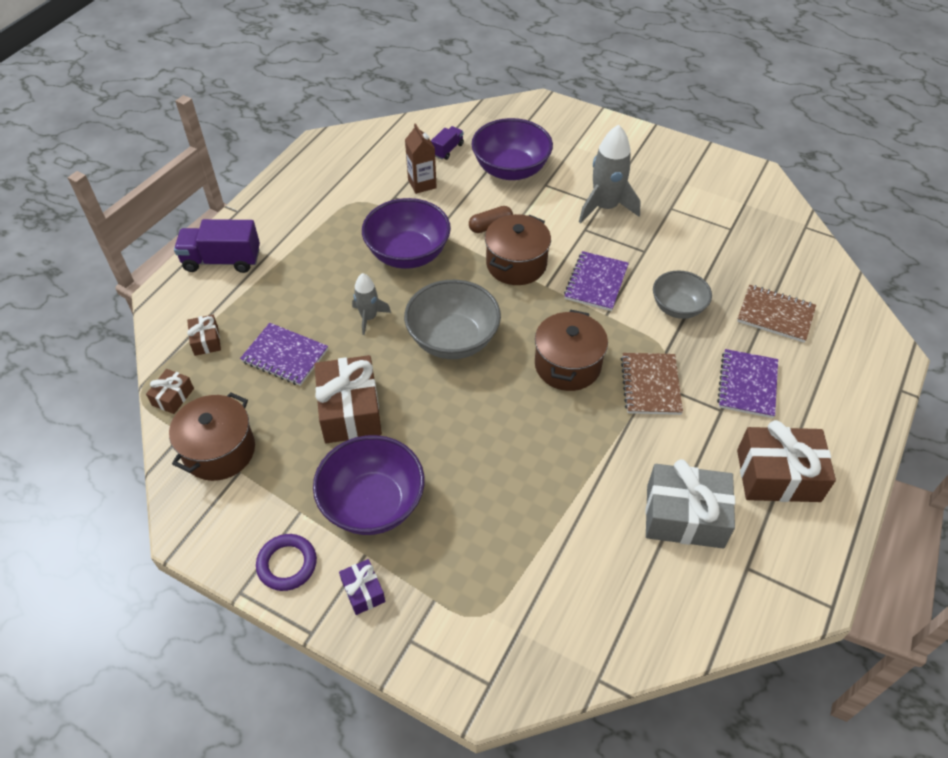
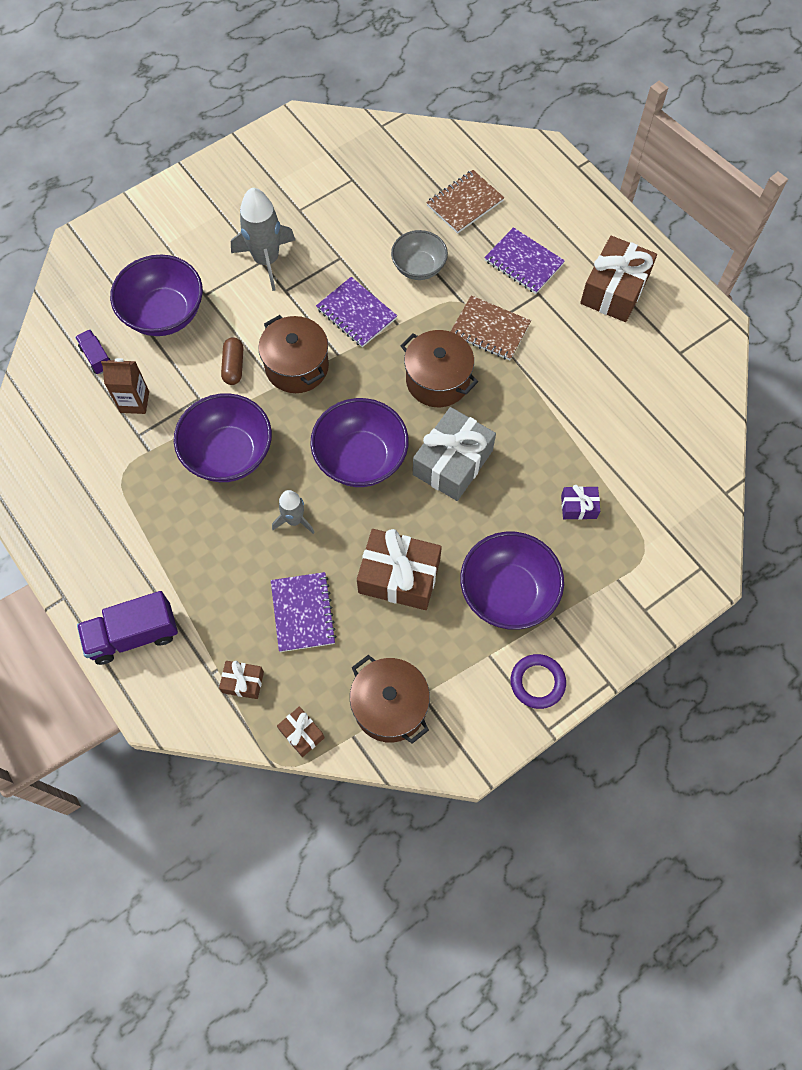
camera: 65 degrees left, 15 degrees up
purple truck [174,219,260,273] -> purple truck turned 45 degrees clockwise [77,591,178,665]
purple notebook [240,323,328,386] -> purple notebook turned 60 degrees counterclockwise [271,572,337,652]
purple gift [339,559,385,615] -> purple gift moved to [561,485,600,520]
grey bowl [404,280,501,359] -> purple bowl [310,398,409,487]
grey gift [645,459,735,548] -> grey gift moved to [413,407,496,501]

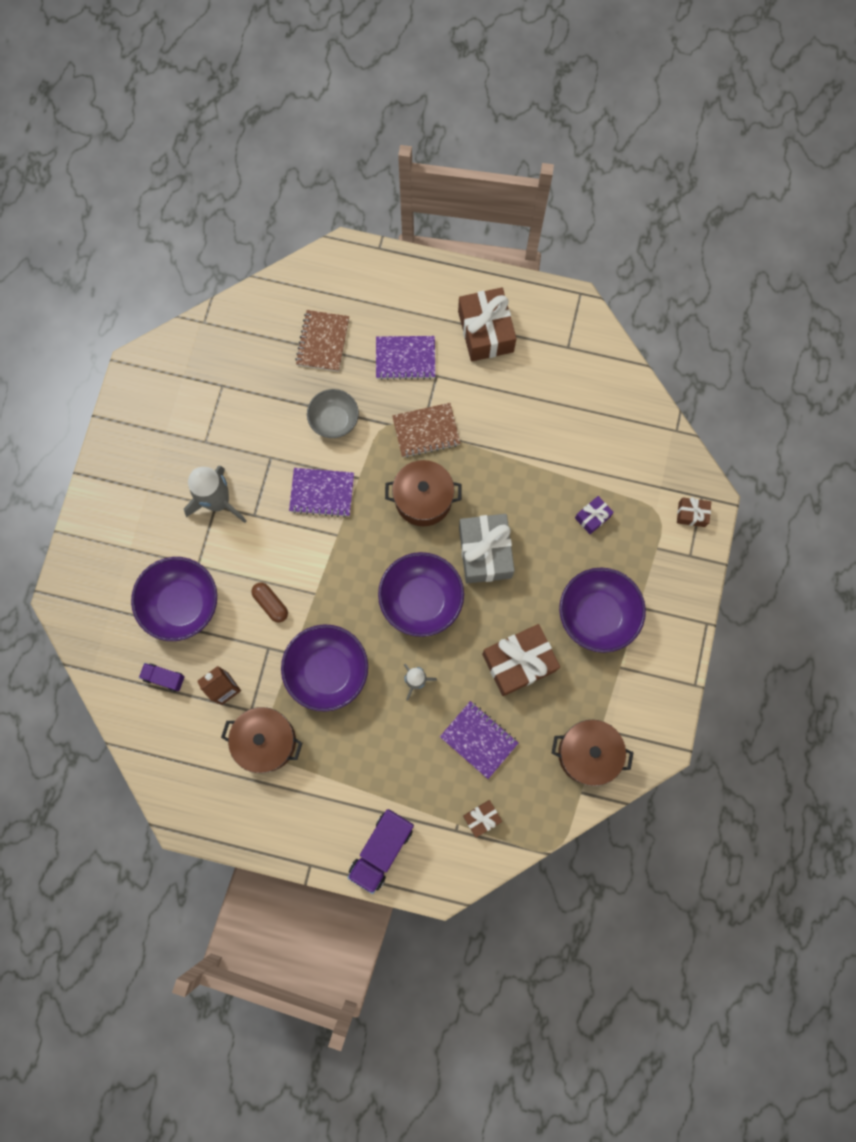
camera: 40 degrees left, 10 degrees up
brown pot [258,315,329,393] -> brown pot moved to [221,707,302,773]
brown gift [277,706,325,757] -> brown gift moved to [677,497,711,527]
purple ring [511,654,566,709] -> none

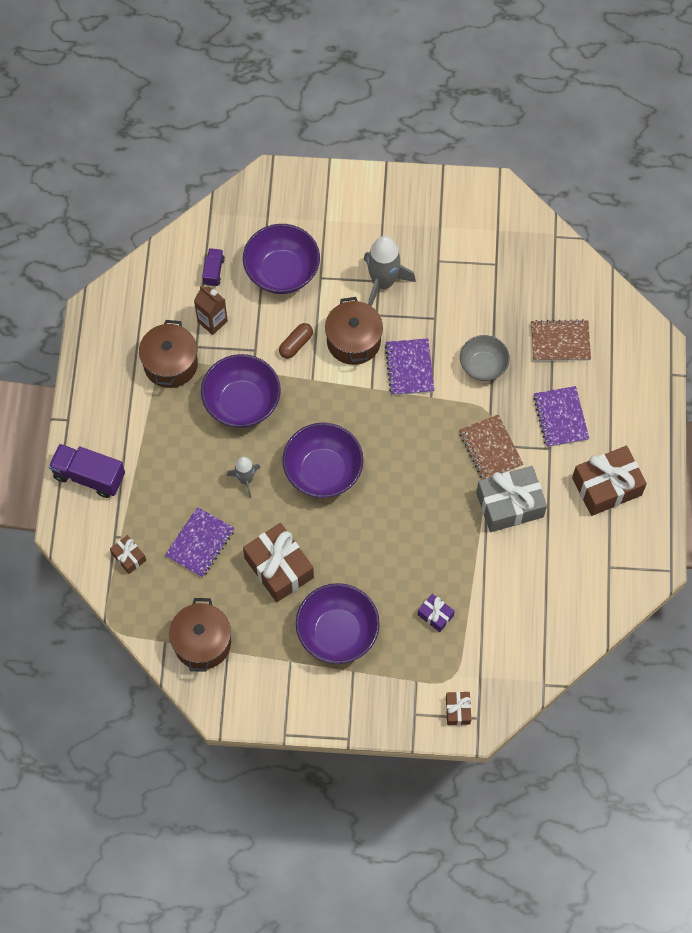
camera: 80 degrees right, 10 degrees down
brown pot [385,460,462,526] -> brown pot moved to [325,297,383,365]
grey gift [459,514,515,584] -> grey gift moved to [476,466,547,532]

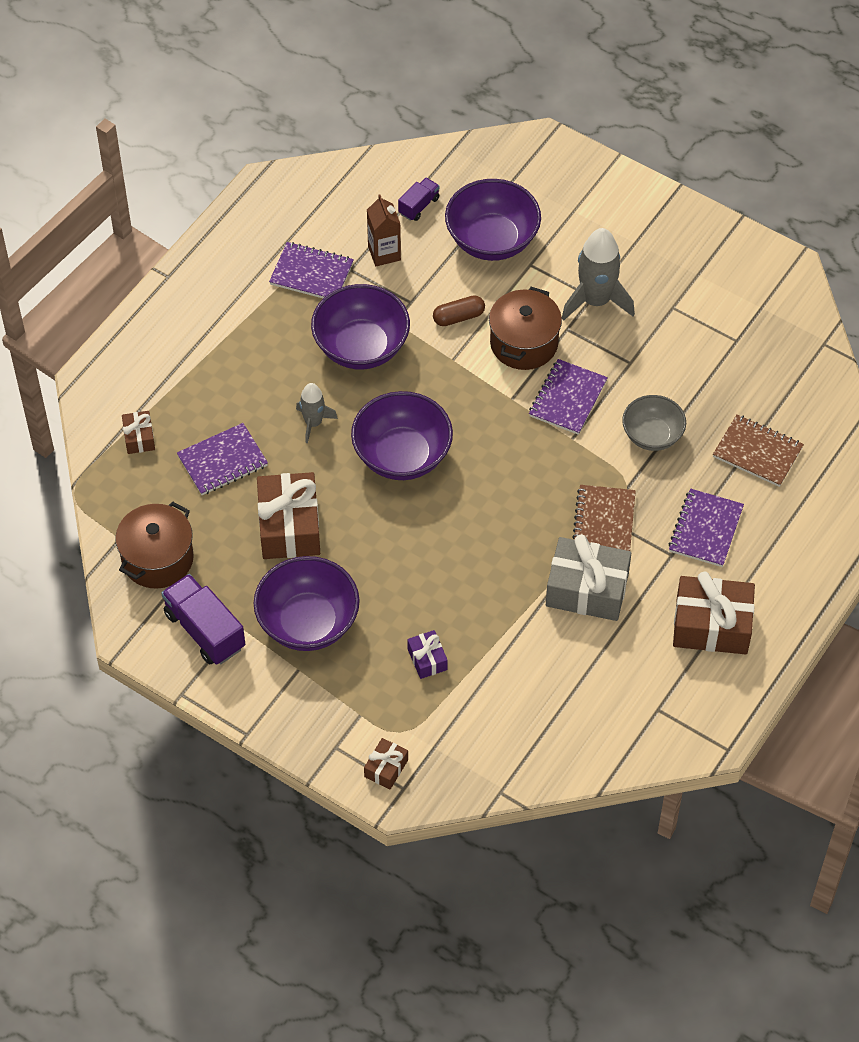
camera: 30 degrees right, 10 degrees down
purple truck [49,444,125,498] -> purple truck moved to [161,574,245,665]
brown pot [139,320,198,388] -> purple notebook [269,242,354,298]

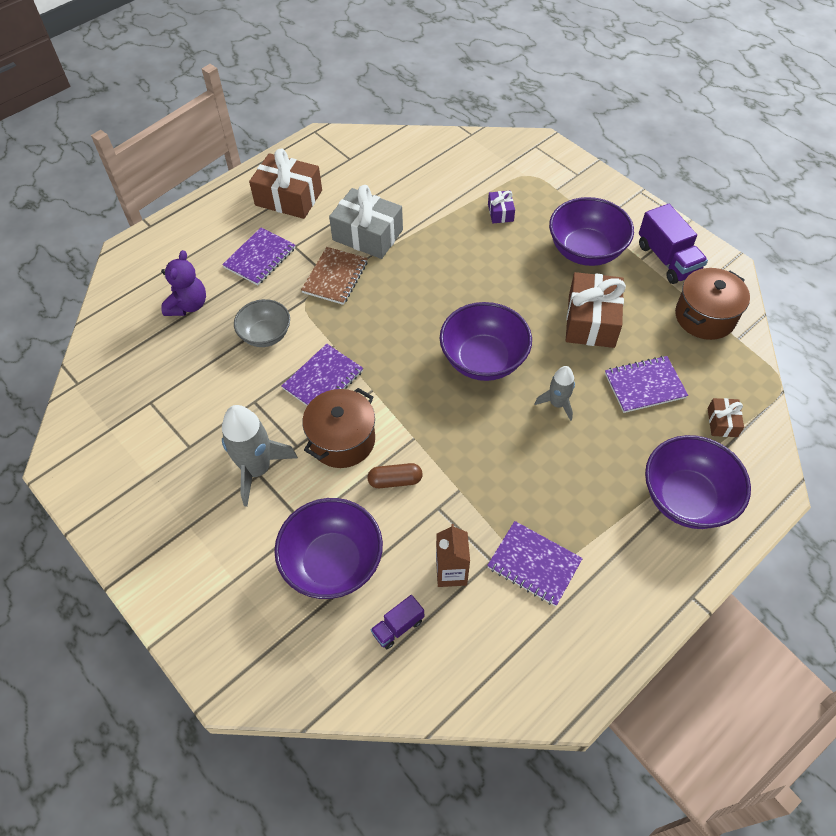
camera: 165 degrees left, 0 degrees up
purple bowl [311,284,410,370] -> purple bowl moved to [645,435,751,529]
brown gift [364,738,408,789] -> none
brown notebook [713,415,804,487] -> purple teddy bear [161,250,206,316]

